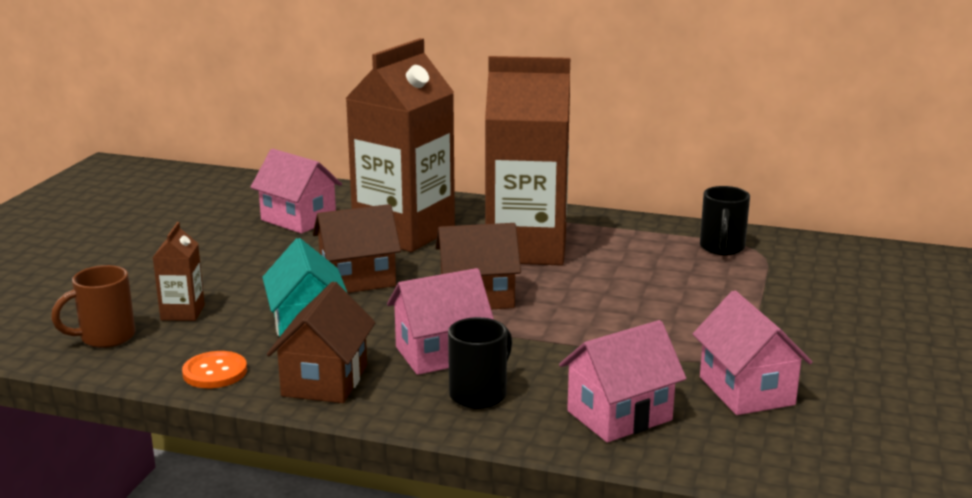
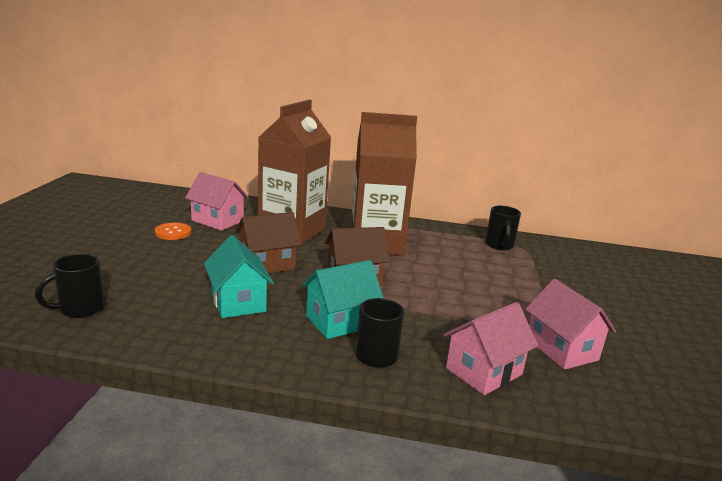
camera: 10 degrees left, 0 degrees up
brown mug [51,265,135,348] -> black mug [35,254,104,318]
brown carton [152,222,205,321] -> none
orange button [182,351,247,388] -> orange button moved to [155,222,191,240]
brown house [267,282,376,403] -> none
pink house [387,268,494,375] -> turquoise house [302,260,384,339]

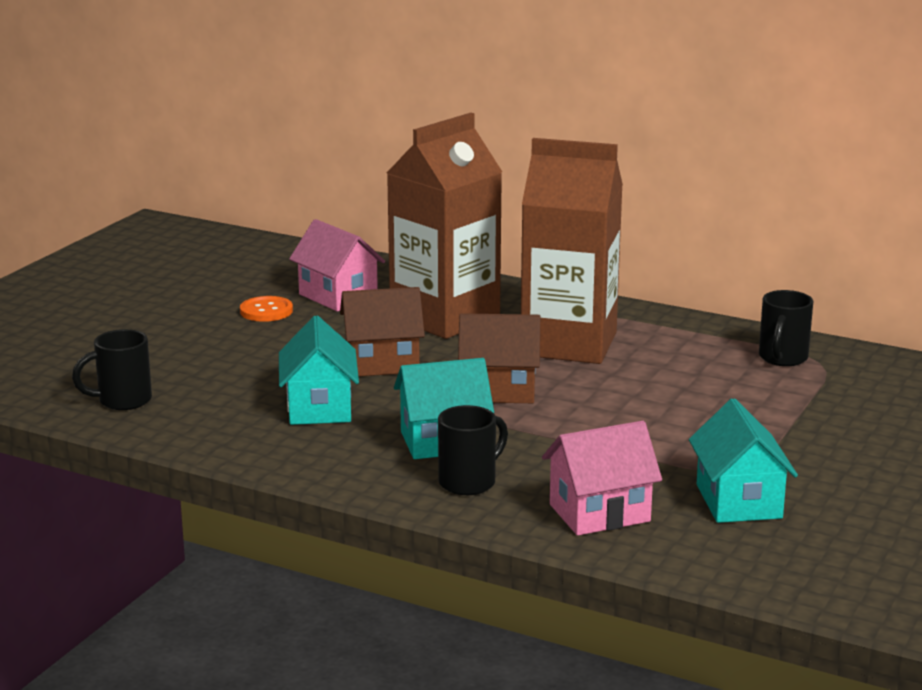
camera: 20 degrees right, 0 degrees up
pink house [525,279,616,370] -> turquoise house [689,398,798,523]

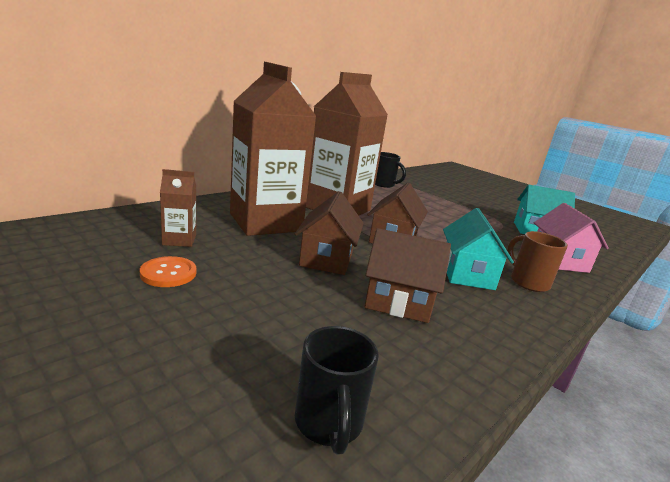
camera: 75 degrees left, 0 degrees up
turquoise house [279,315,359,425] -> brown house [364,228,451,323]
pink house [289,219,385,311] -> brown carton [160,169,196,247]
black mug [438,405,508,495] -> brown mug [508,231,568,292]

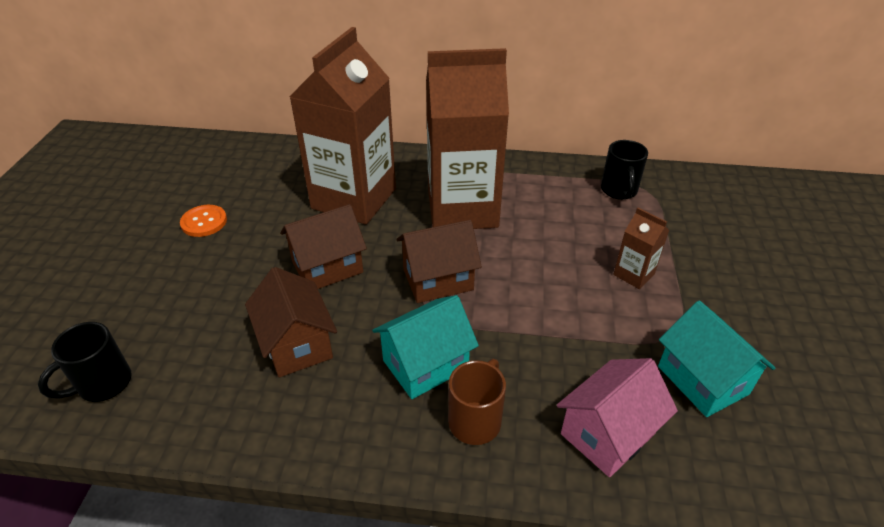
camera: 55 degrees right, 20 degrees up
brown carton [160,169,196,247] -> brown carton moved to [613,208,670,289]

